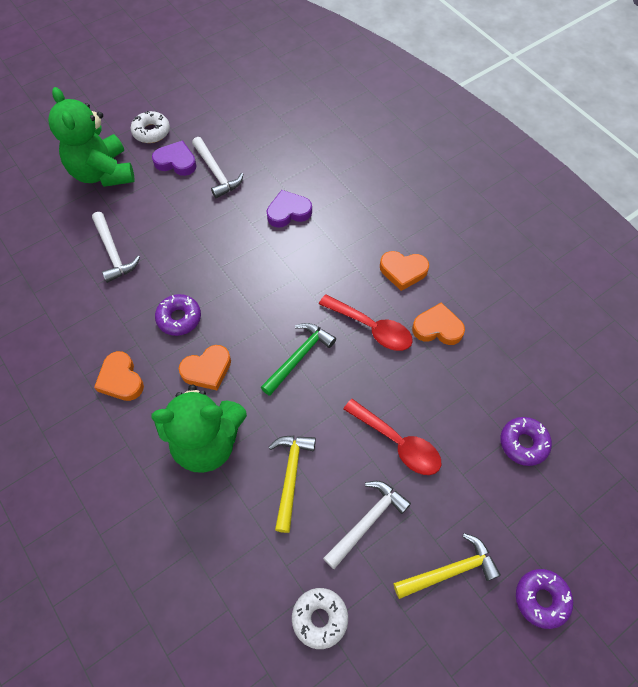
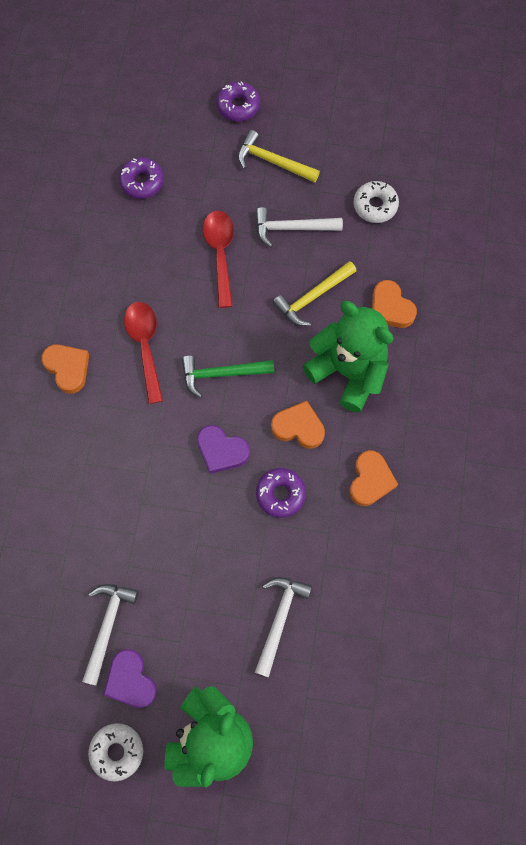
camera: 135 degrees left, 10 degrees up
purple heart [267,190,312,228] -> purple heart moved to [197,425,250,474]
orange heart [412,302,465,345] -> orange heart moved to [372,280,417,328]

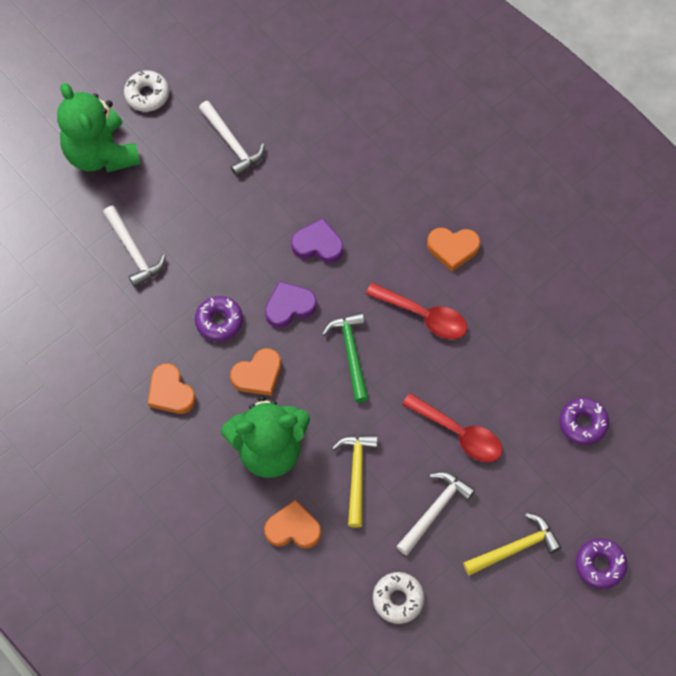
camera: 130 degrees right, 5 degrees down
purple heart [103,649,157,708] -> purple heart moved to [291,218,343,263]
green hammer [182,355,274,398] -> green hammer turned 45 degrees counterclockwise [322,312,369,403]

